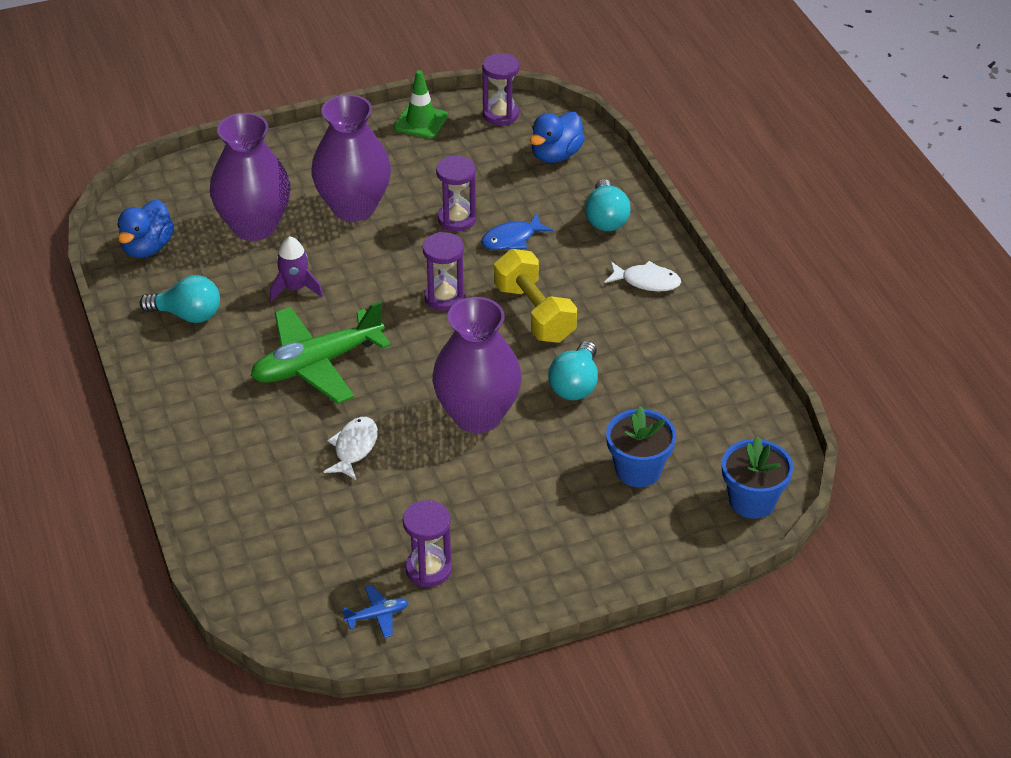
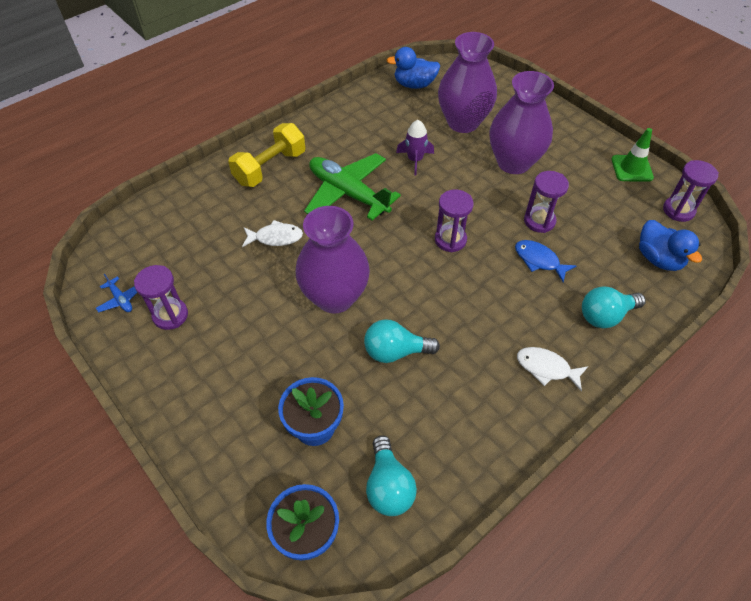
camera: 70 degrees right, 10 degrees up
turquoise light bulb [139,275,220,323] -> turquoise light bulb moved to [366,436,417,516]
yellow dumbbell [494,249,577,343] -> yellow dumbbell moved to [228,123,305,187]
blue duck [530,112,585,163] -> blue duck turned 135 degrees counterclockwise [639,220,702,271]
white fish [605,261,681,291] -> white fish turned 120 degrees clockwise [517,347,588,391]

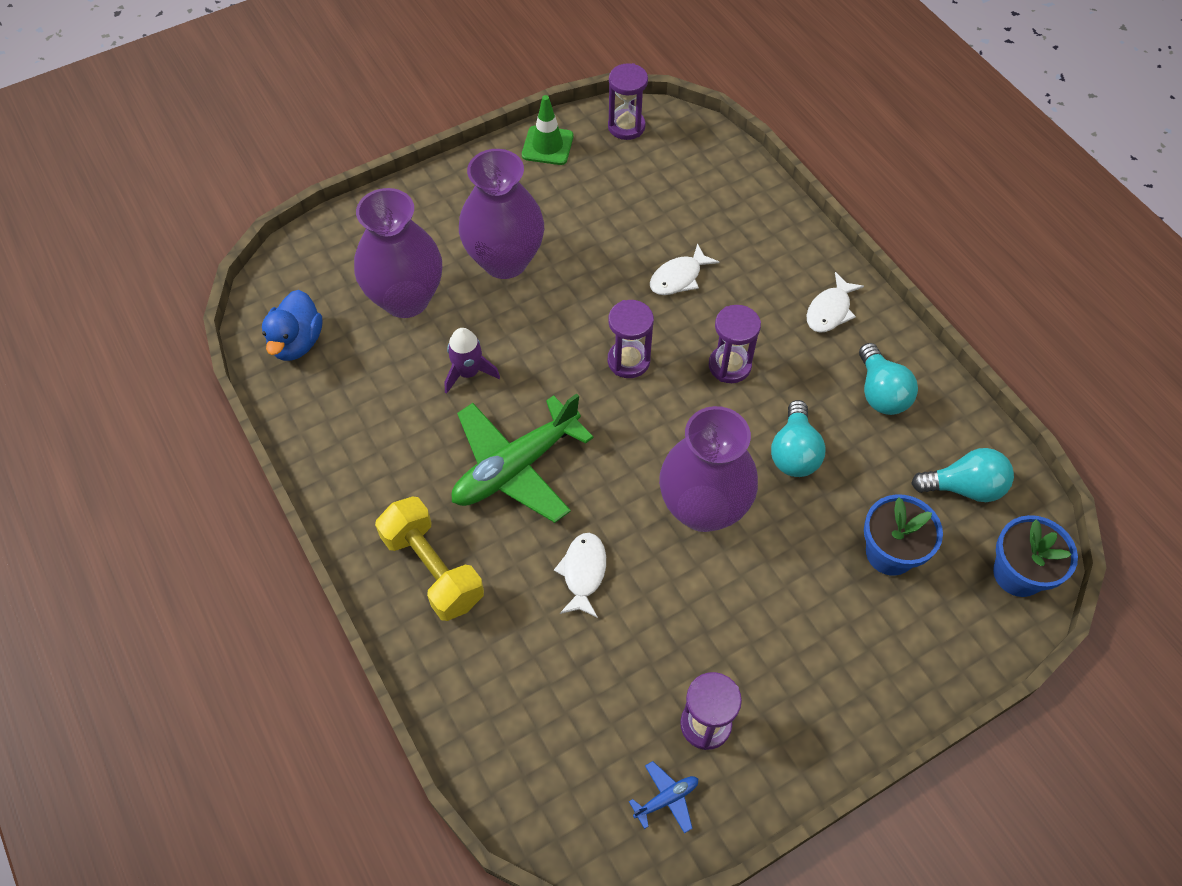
camera: 80 degrees left, 5 degrees up
blue fish [515,240,576,282] -> white fish [650,243,719,295]
purple hourglass [524,171,569,233] -> purple hourglass moved to [709,305,761,383]
turquoise light bulb [582,286,646,329] -> turquoise light bulb moved to [859,343,918,415]
blue duck [639,220,702,271] -> none

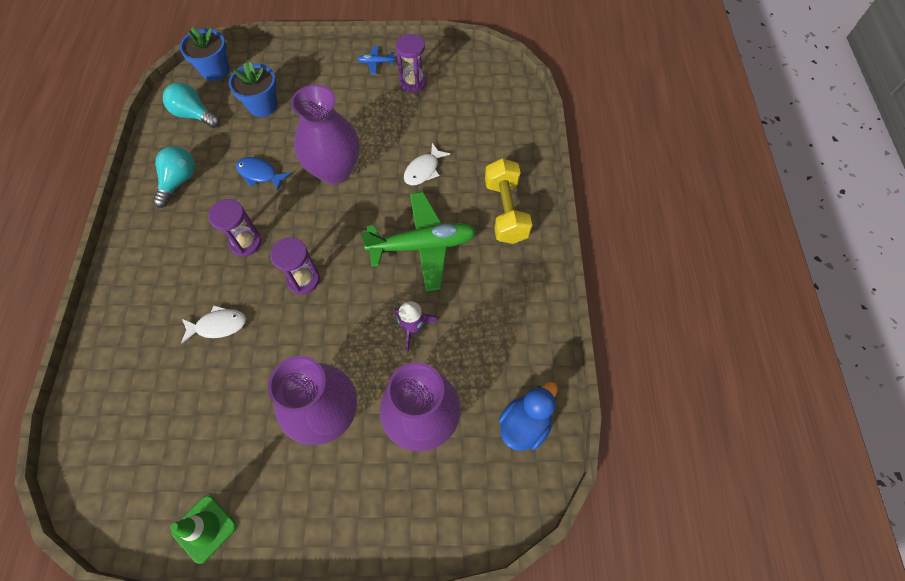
camera: 150 degrees left, 5 degrees up
purple hourglass [608,63,648,140] -> none
blue plane [629,761,698,834] -> blue plane moved to [357,46,395,74]
turquoise light bulb [771,400,826,477] -> blue fish [236,157,291,191]
white fish [806,272,864,333] -> none

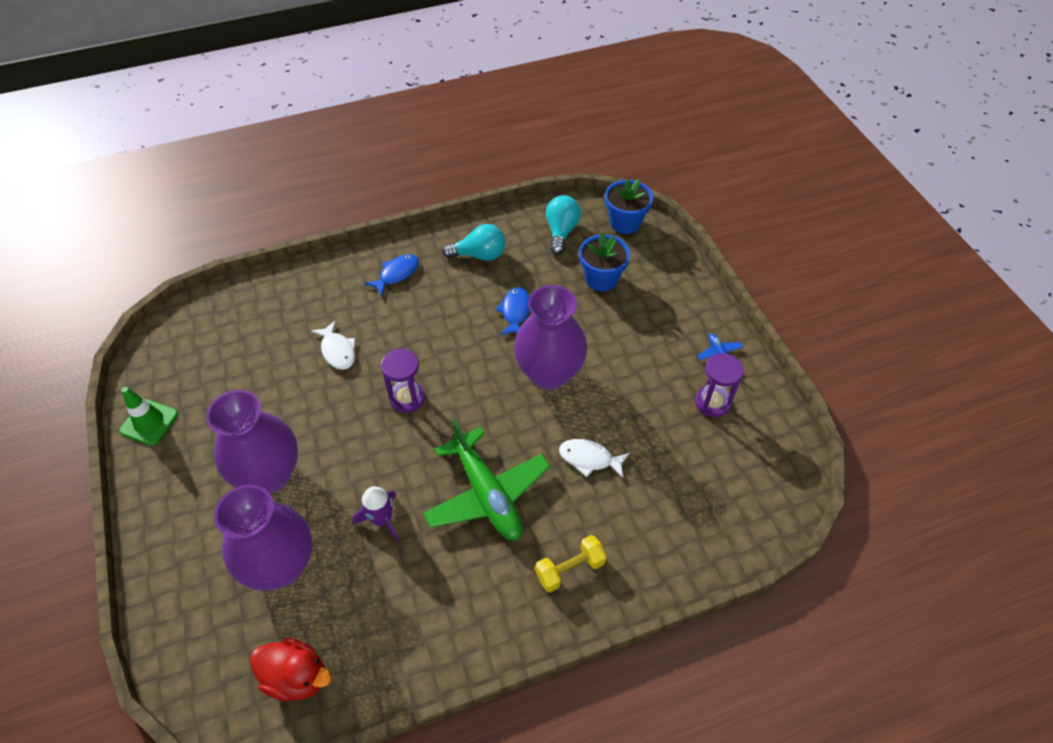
camera: 70 degrees right, 10 degrees down
purple hourglass [208,199,262,257] -> none
yellow dumbbell [485,158,532,244] -> yellow dumbbell [535,535,607,592], size x0.65
blue duck [499,382,558,451] -> red duck [250,638,331,701]
none -> blue fish [365,254,419,297]

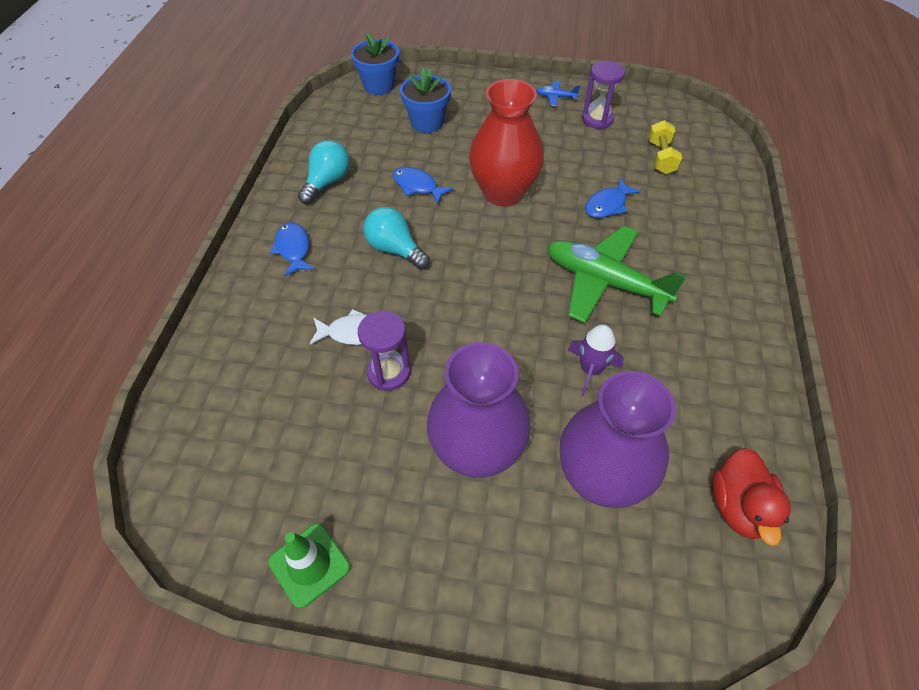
camera: 60 degrees left, 0 degrees up
red duck [250,638,331,701] -> red duck turned 135 degrees clockwise [712,448,791,546]
purple hourglass [381,349,425,413] -> purple hourglass moved to [358,311,410,391]
green plane [423,419,550,540] -> green plane turned 150 degrees counterclockwise [547,226,687,323]
purple vase [514,285,587,390] -> red vase [469,79,544,207]
yellow dumbbell [535,535,607,592] -> yellow dumbbell moved to [648,120,682,174]
turquoise light bulb [546,195,581,255] -> turquoise light bulb moved to [363,207,430,270]
white fish [559,439,630,478] -> blue fish [585,178,641,218]

